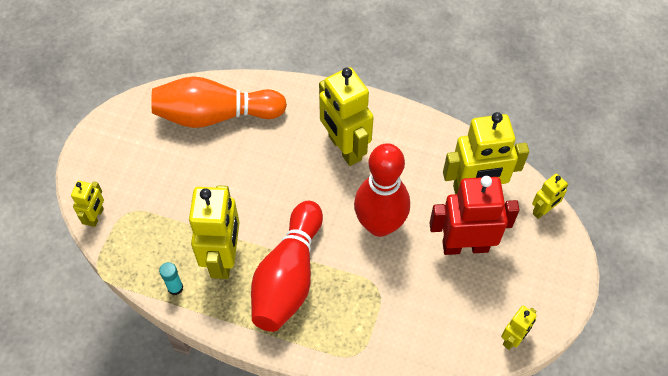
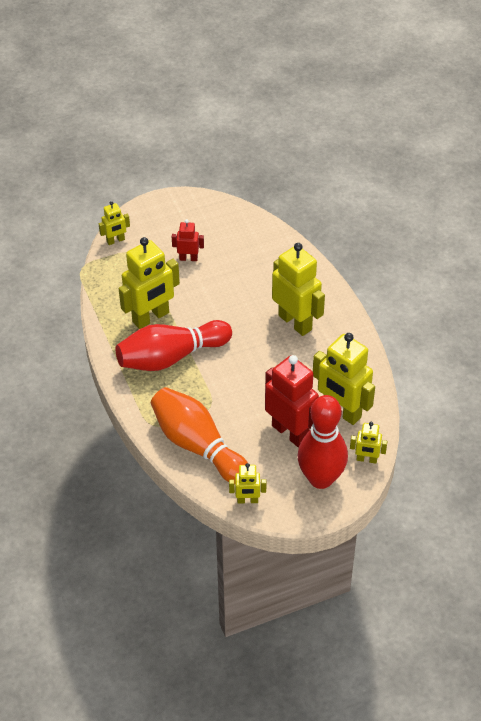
camera: 50 degrees right, 10 degrees down
orange bowling pin [151,76,287,128] -> orange bowling pin moved to [151,387,248,483]
turquoise glue stick [159,262,183,295] -> none
yellow robot [319,67,374,166] -> yellow robot turned 120 degrees clockwise [272,243,325,336]
red bowling pin [354,143,410,237] -> red bowling pin moved to [297,395,348,489]
none -> red robot [172,219,204,261]

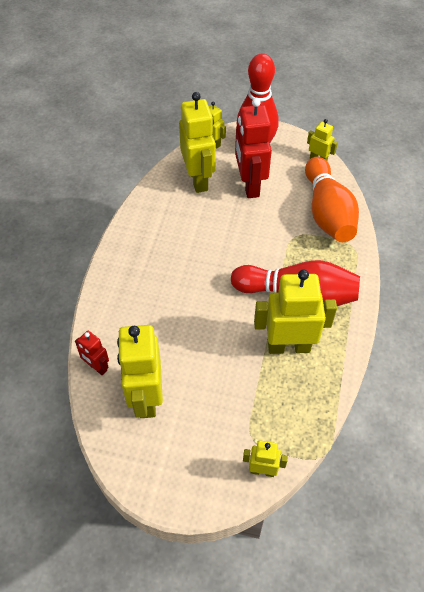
camera: 145 degrees left, 5 degrees up
red robot [172,219,204,261] -> red robot moved to [75,331,109,375]
yellow robot [272,243,325,336] -> yellow robot moved to [117,325,163,418]

